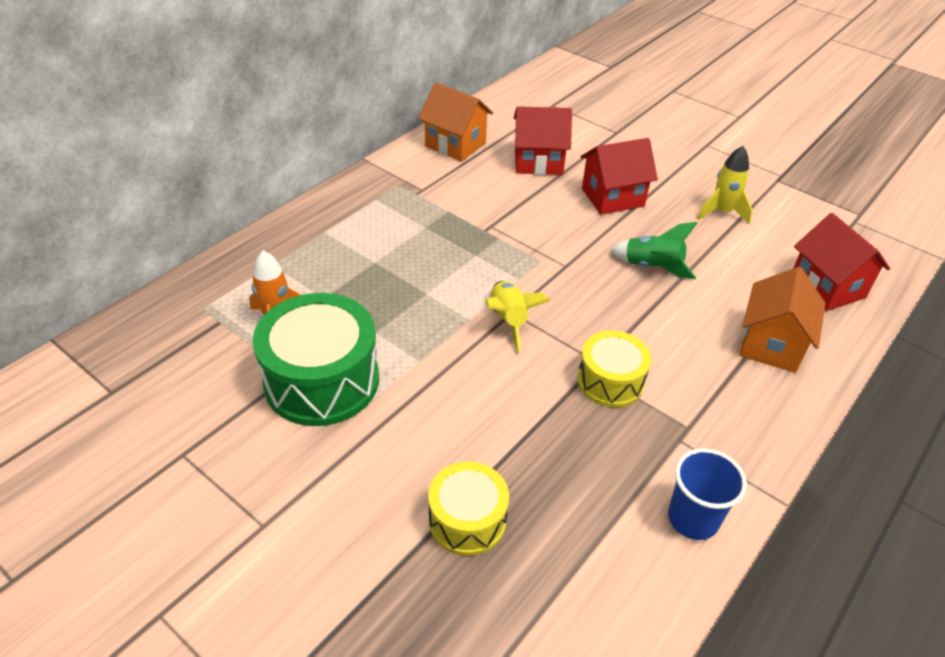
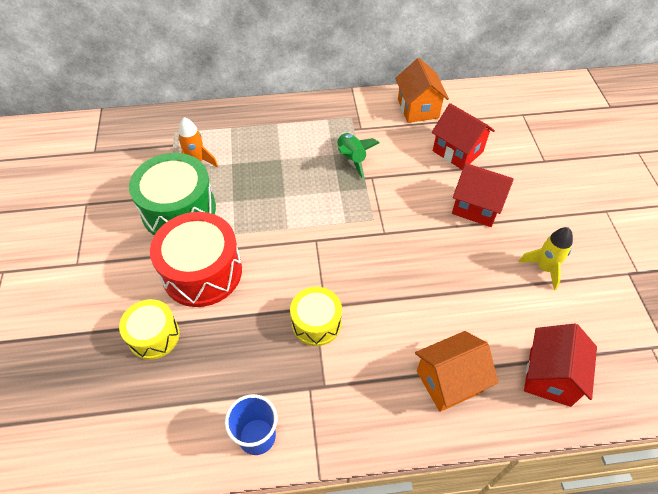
camera: 45 degrees right, 10 degrees up
yellow rocket [486,281,551,352] -> none
green rocket [609,222,697,279] -> green rocket moved to [338,133,380,179]
none -> red drum [150,212,242,307]

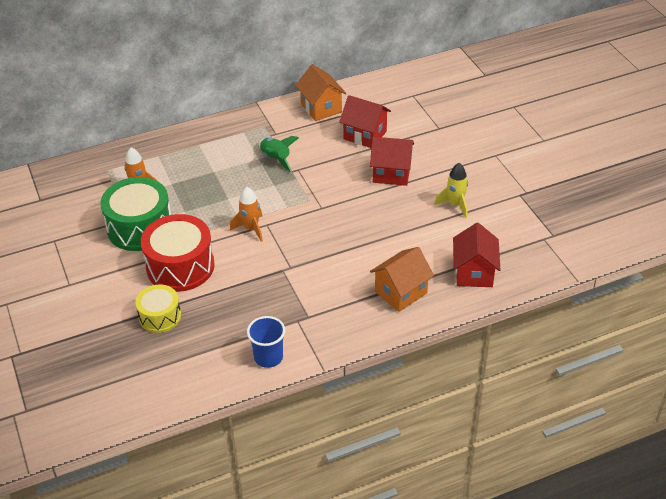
camera: 15 degrees left, 10 degrees down
yellow drum [290,287,342,346] -> none
none -> orange rocket [230,187,263,242]

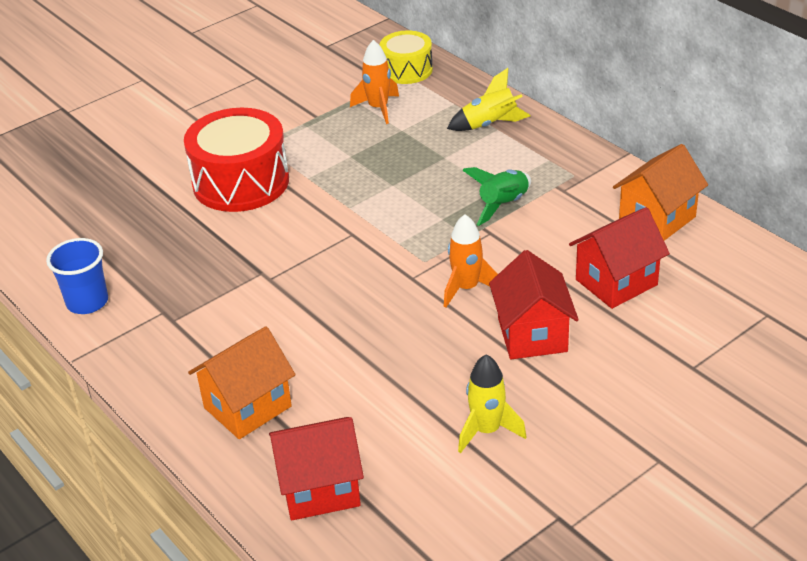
camera: 75 degrees right, 5 degrees down
green drum [101,177,171,251] -> none
yellow drum [135,285,181,333] -> yellow drum moved to [380,30,433,84]
orange rocket [230,187,263,242] -> orange rocket moved to [444,214,498,308]
red house [339,95,391,148] -> red house turned 45 degrees clockwise [569,207,670,309]
orange house [370,247,434,312] -> orange house turned 75 degrees counterclockwise [188,326,296,439]
none -> yellow rocket [447,68,530,131]

